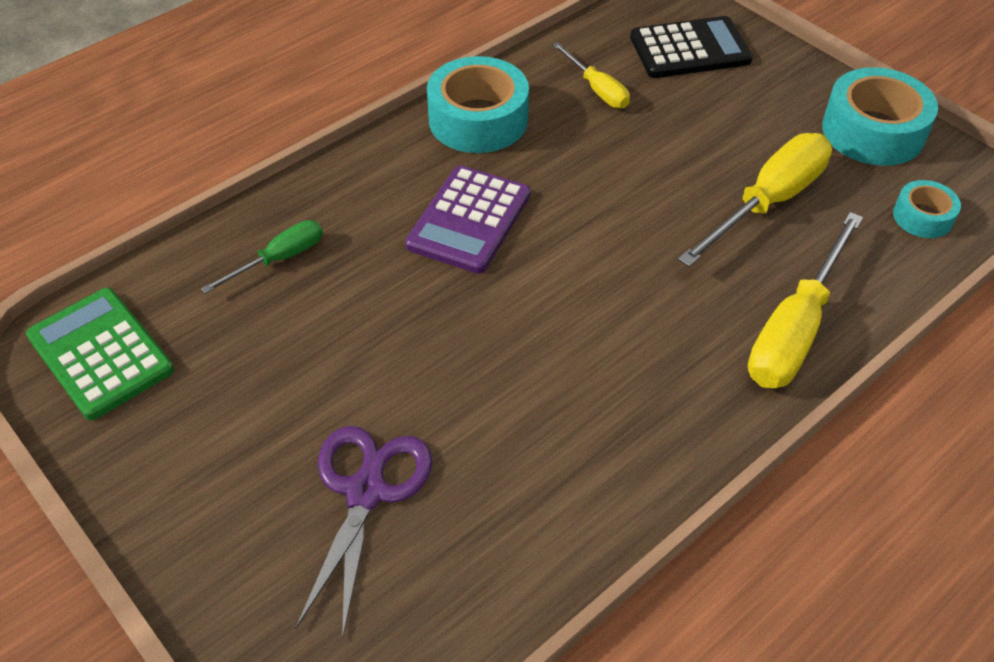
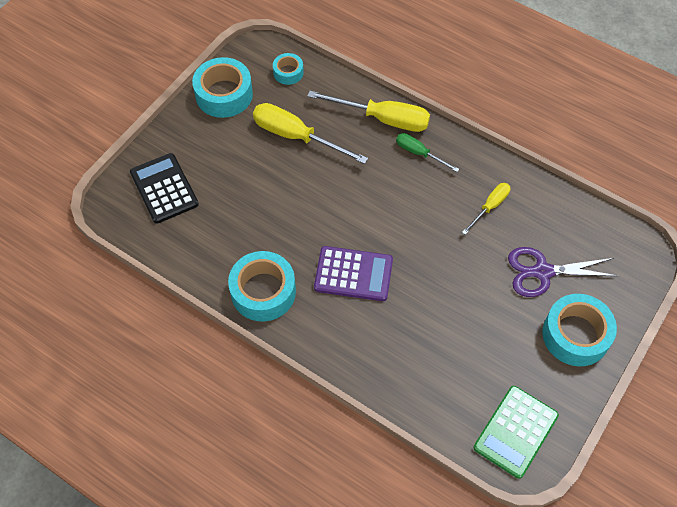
camera: 105 degrees left, 10 degrees up
green screwdriver [201,220,323,294] -> green screwdriver moved to [396,133,459,172]
yellow screwdriver [553,42,630,108] -> yellow screwdriver moved to [462,183,510,235]
none -> turquoise tape [542,294,617,366]

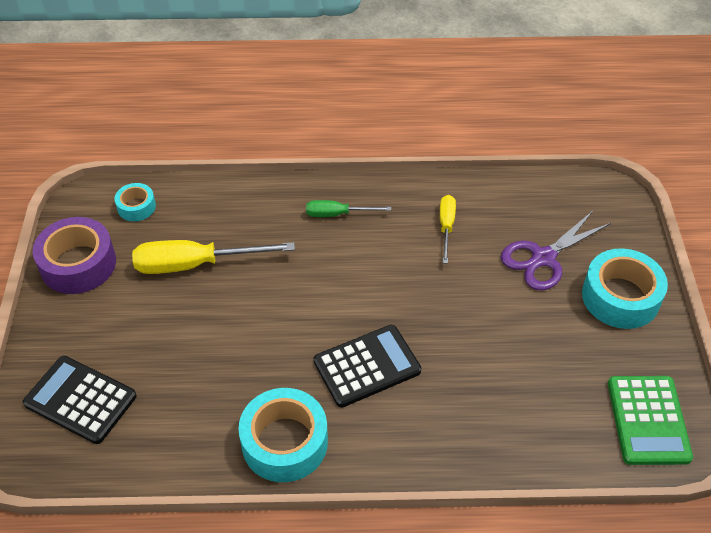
camera: 35 degrees left, 10 degrees down
turquoise tape [192,57,253,118] -> purple tape [32,217,116,294]
yellow screwdriver [307,91,430,132] -> none
purple calculator [314,246,393,301] -> black calculator [314,325,421,407]

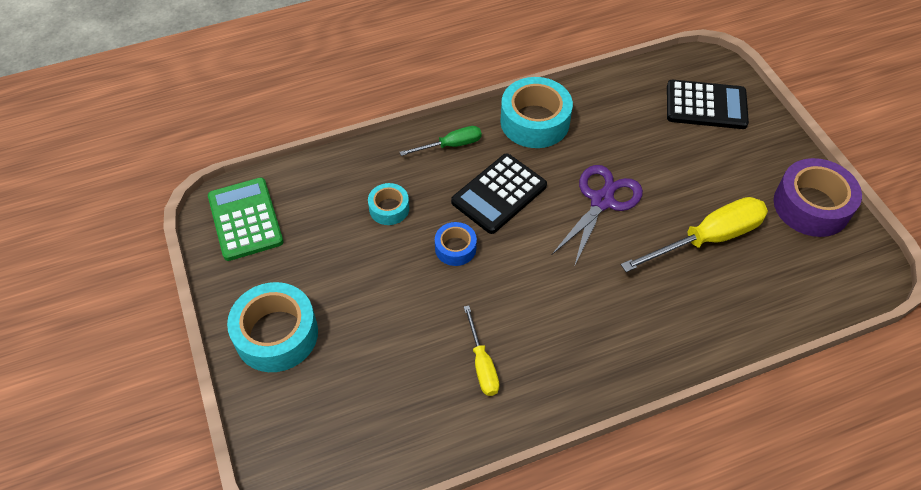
camera: 160 degrees right, 5 degrees up
turquoise tape [115,183,156,221] -> turquoise tape moved to [368,183,409,225]
green screwdriver [306,200,391,217] -> green screwdriver moved to [400,126,482,156]
purple scissors [501,211,611,290] -> purple scissors moved to [552,165,643,267]
none -> blue tape [435,222,477,266]

